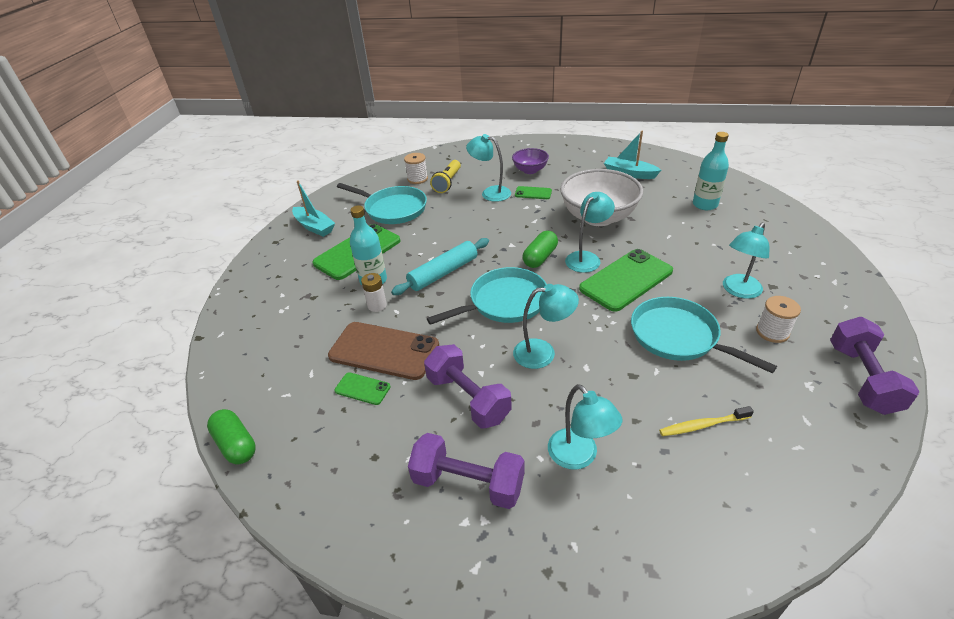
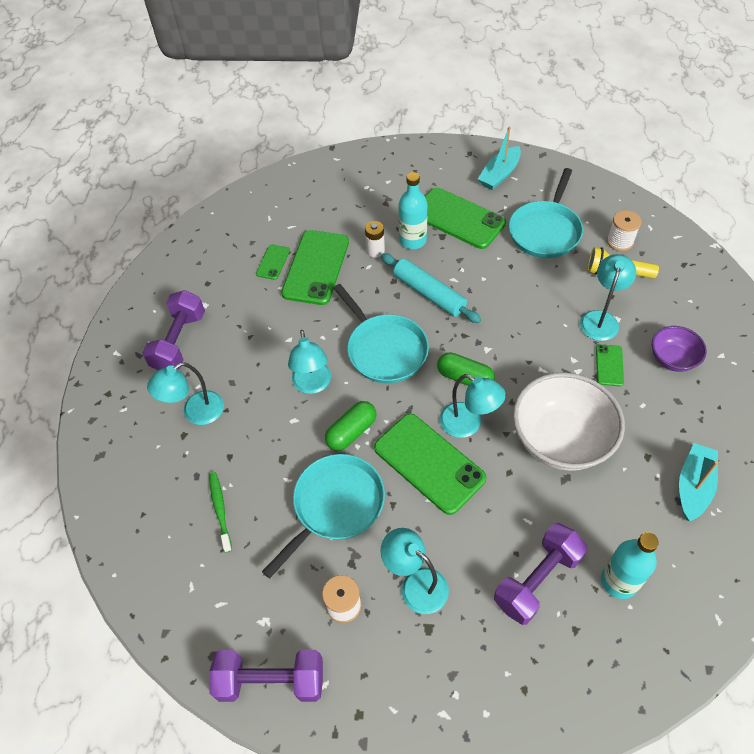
camera: 85 degrees right, 15 degrees up
green capsule [207,409,256,464] -> green capsule moved to [325,401,376,451]
brown phone [328,322,439,380] -> green phone [281,230,349,305]
purple dumbbell [424,344,512,428] -> purple dumbbell moved to [494,523,588,625]
yellow toothbrush [659,406,754,436] -> green toothbrush [209,472,232,553]

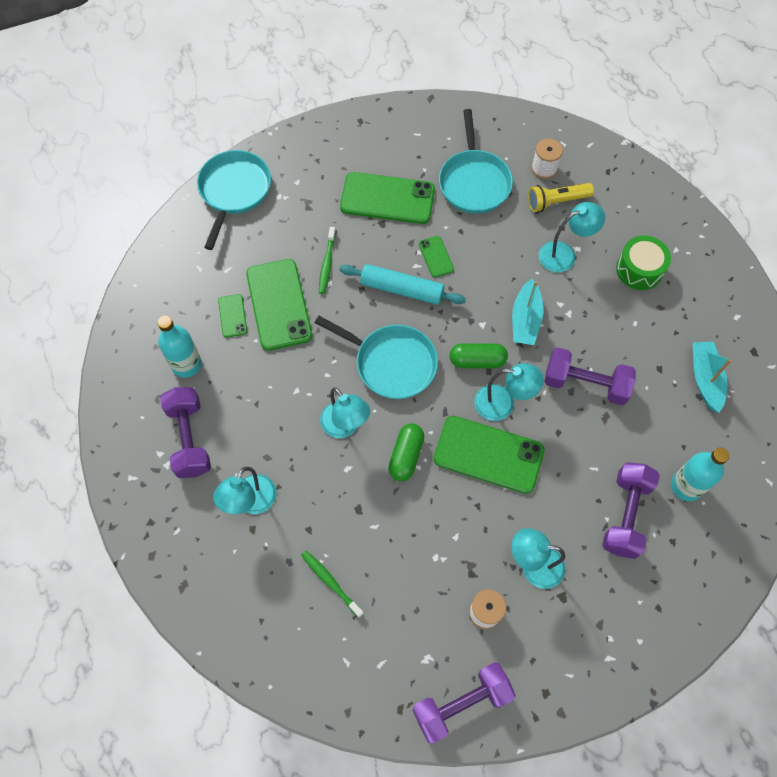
camera: 30 degrees left, 10 degrees up
turquoise pan [262,454,385,579] -> turquoise pan moved to [197,150,271,250]
white battery [365,221,385,258] -> green toothbrush [319,227,336,294]
turquoise bottle [399,172,427,249] -> turquoise bottle moved to [157,315,202,378]
turquoise boat [478,127,521,190] -> turquoise boat moved to [512,279,543,345]
white bowl [513,372,625,471] -> purple dumbbell [544,348,636,405]
turquoise lamp [580,254,636,341] -> turquoise lamp turned 75 degrees clockwise [539,202,605,272]
green phone [596,344,624,386] -> green phone moved to [419,236,454,277]
purple bowl [652,326,707,372] -> green drum [616,235,671,290]

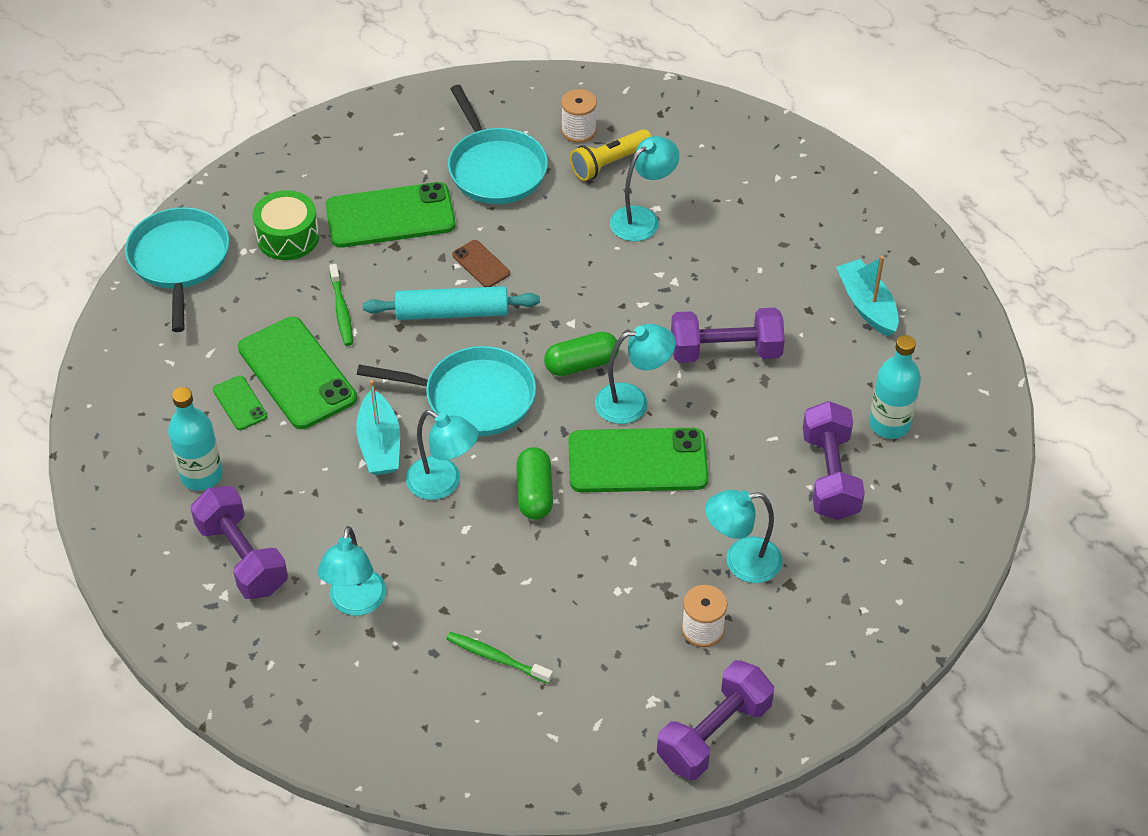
camera: 20 degrees left, 15 degrees down
green phone [419,236,454,277] -> brown phone [452,240,510,287]
turquoise boat [512,279,543,345] -> turquoise boat moved to [356,380,400,475]
green drum [616,235,671,290] -> green drum moved to [253,190,319,260]

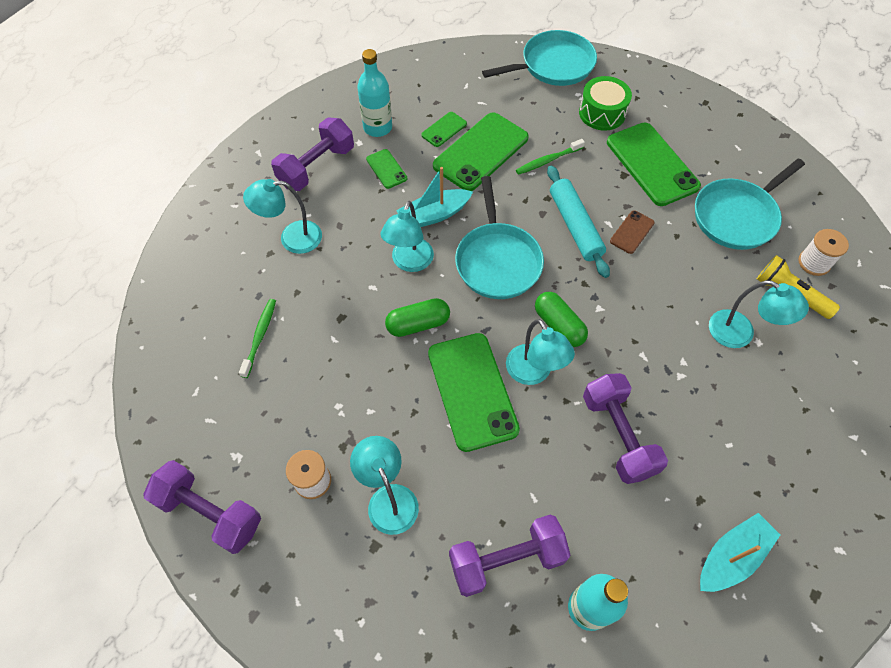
camera: 75 degrees right, 10 degrees up
none -> green phone [366,149,407,189]

